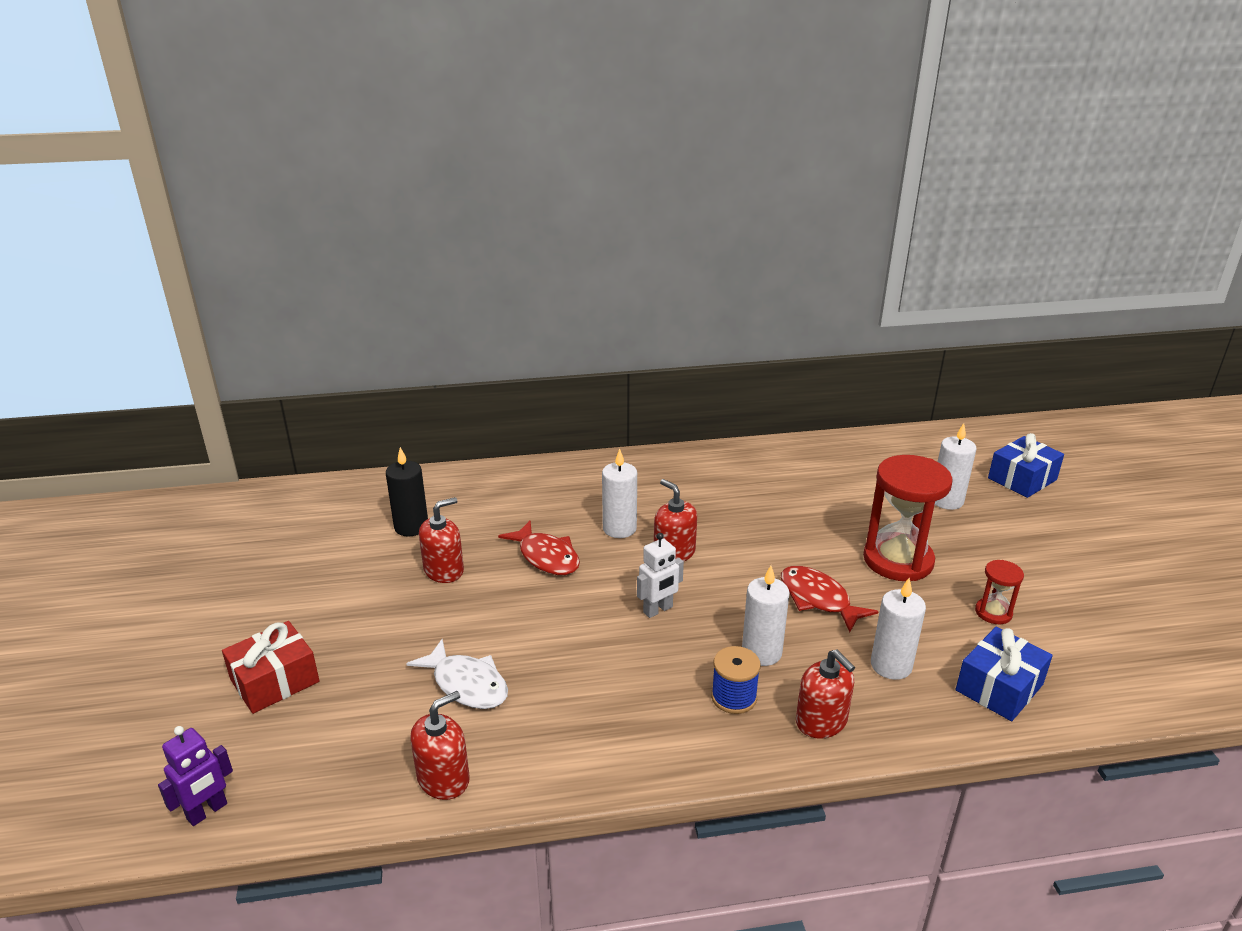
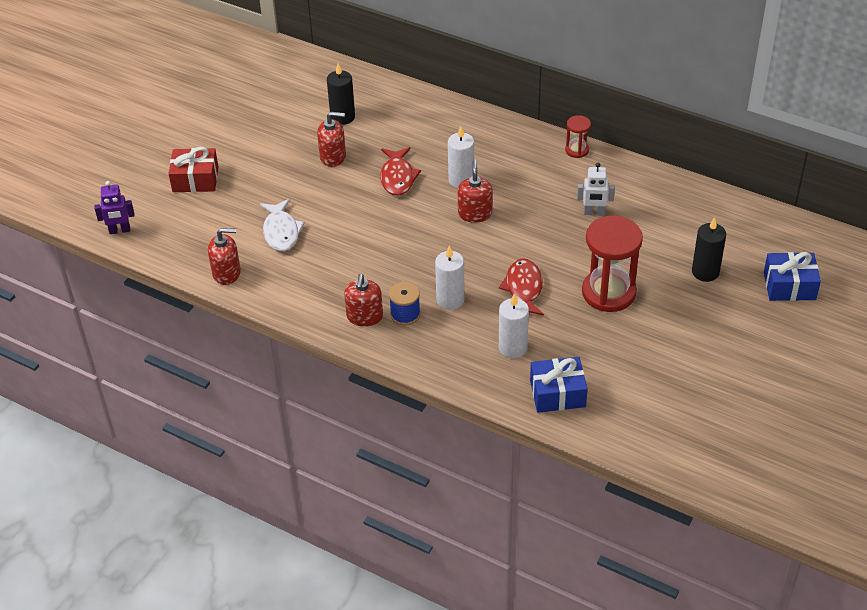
camera: 40 degrees right, 15 degrees up
white robot [637,533,684,618] -> white robot moved to [577,163,615,215]
red soap dispenser [796,649,855,739] -> red soap dispenser moved to [344,274,383,327]
white candle [936,423,977,510] -> black candle [692,217,726,282]
red hourglass [975,560,1024,624] -> red hourglass moved to [565,115,591,158]

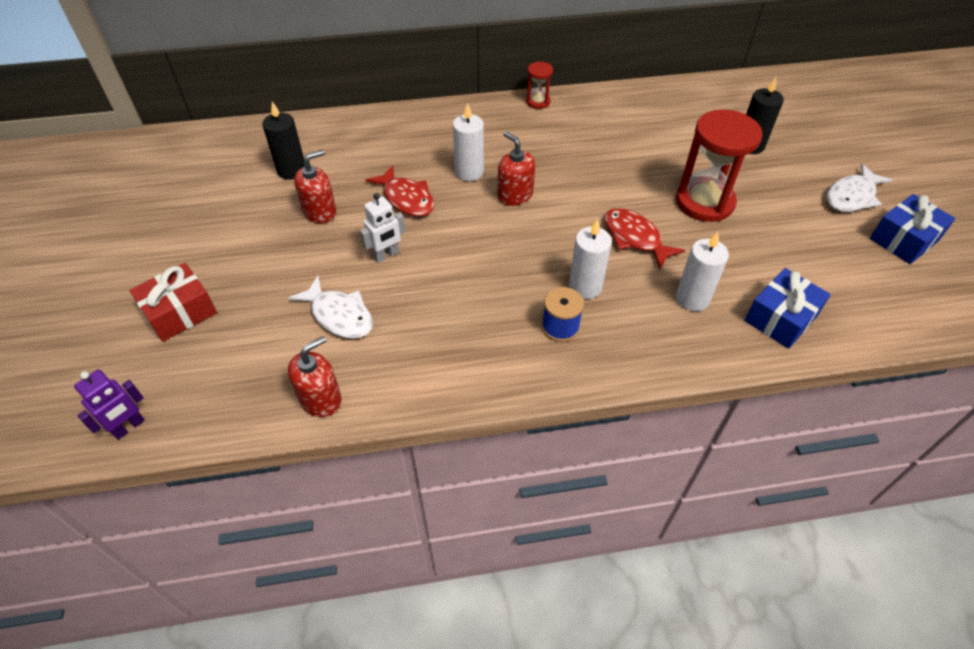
camera: 40 degrees left, 5 degrees up
red soap dispenser [344,274,383,327] -> none
white robot [577,163,615,215] -> white robot moved to [360,193,405,263]
blue gift [764,252,821,301] -> blue gift moved to [870,194,955,264]
none -> white fish [827,164,893,212]

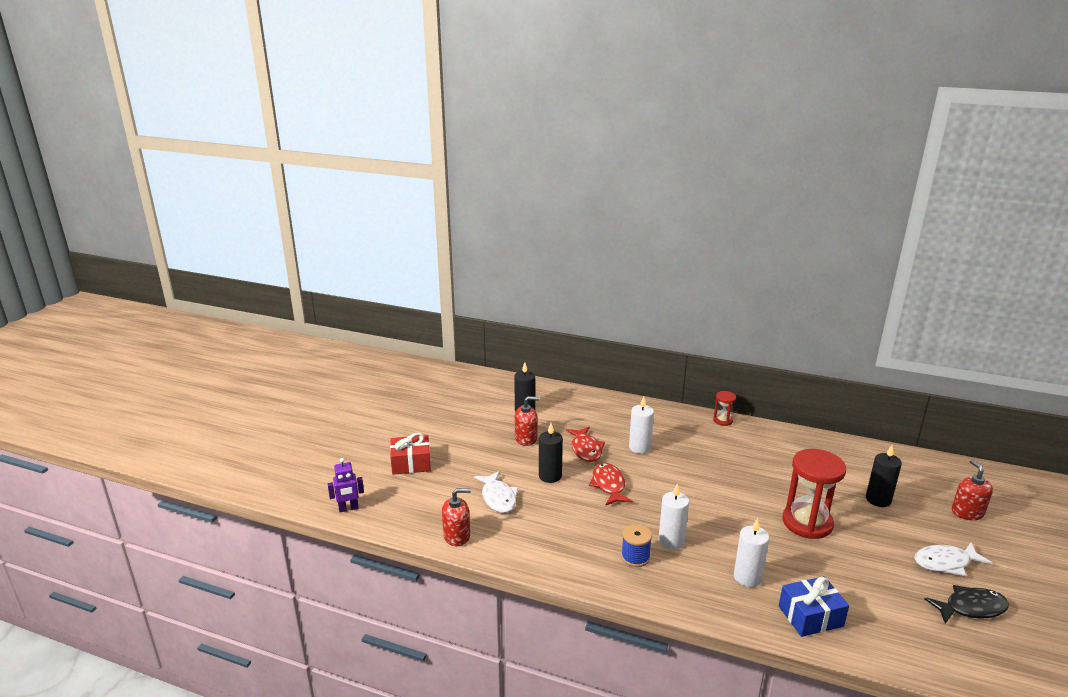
camera: 30 degrees right, 25 degrees down
white robot [360,193,405,263] -> black candle [539,423,563,483]
red soap dispenser [498,131,535,206] -> red soap dispenser moved to [952,460,993,520]
red fish [604,208,685,269] -> red fish moved to [589,463,633,506]
blue gift [870,194,955,264] -> black fish [924,585,1009,624]

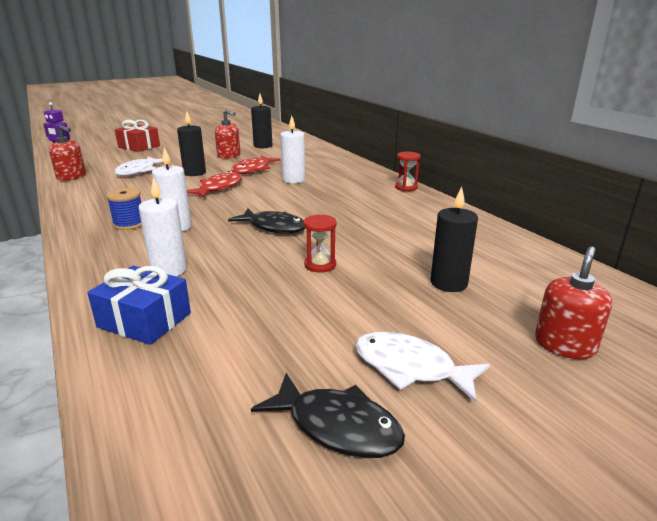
camera: 40 degrees right, 0 degrees up
red hourglass [782,449,846,539] -> red hourglass [303,214,337,272], size x0.48
none -> black fish [228,208,305,234]

